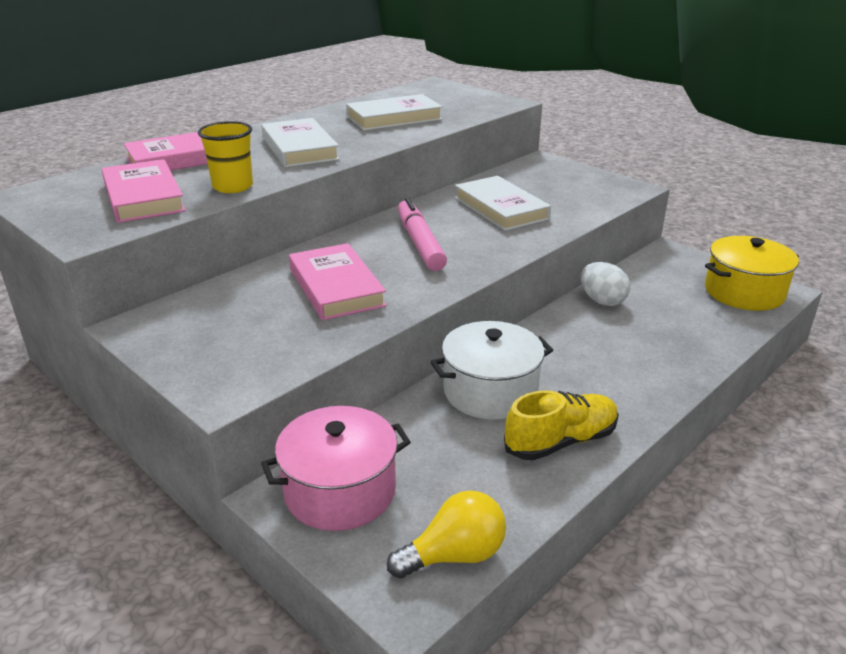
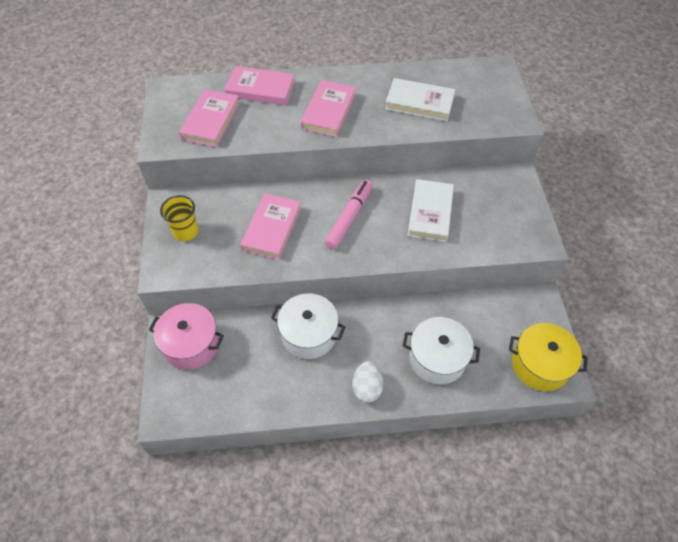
camera: 40 degrees right, 25 degrees up
yellow cup [198,121,253,193] -> yellow cup moved to [160,195,199,241]
white book [261,118,340,168] -> pink book [301,80,356,137]
yellow light bulb [387,490,506,579] -> none
yellow shoe [504,390,619,460] -> none
white egg [581,262,630,306] -> white egg moved to [352,361,383,402]
none -> white pot [403,317,480,385]

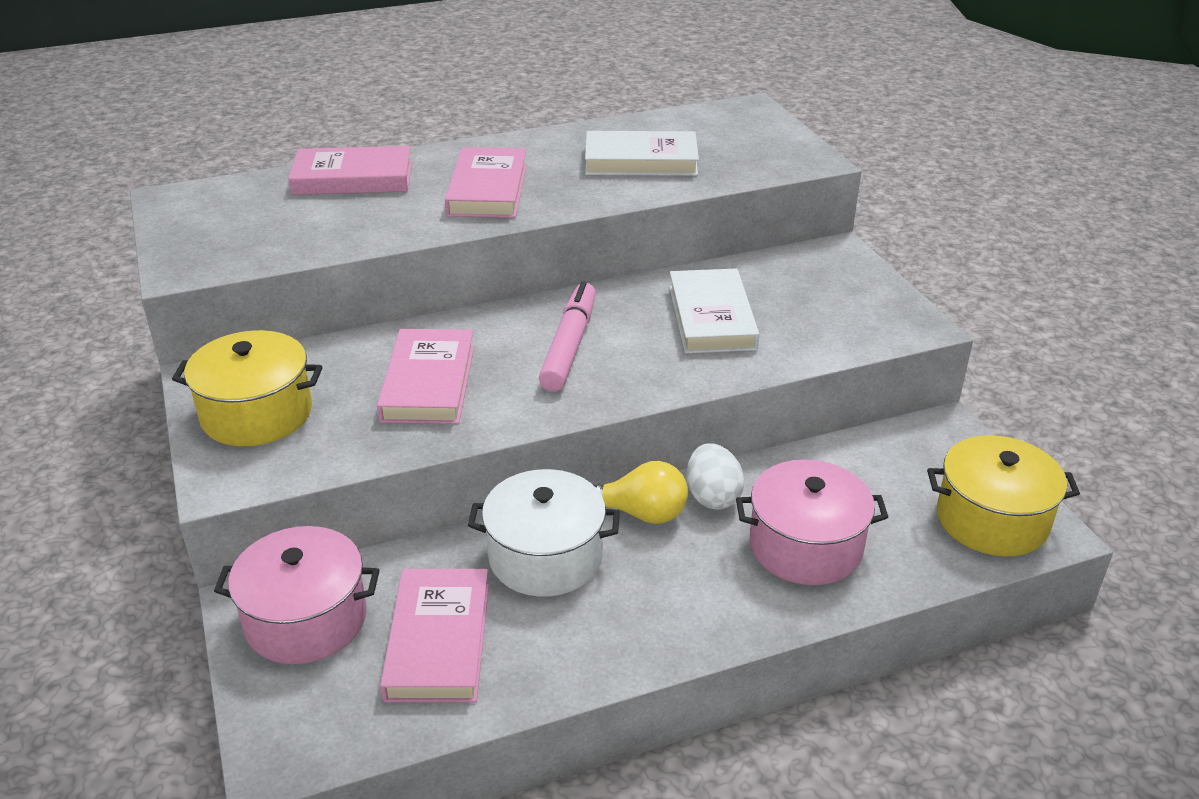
camera: 15 degrees left, 20 degrees down
yellow cup [160,195,199,241] -> yellow pot [172,330,322,446]
pink book [179,89,240,147] -> pink book moved to [380,569,489,702]
white egg [352,361,383,402] -> white egg moved to [687,443,744,510]
white pot [403,317,480,385] -> pink pot [736,460,888,585]
none -> yellow light bulb [594,461,688,524]

